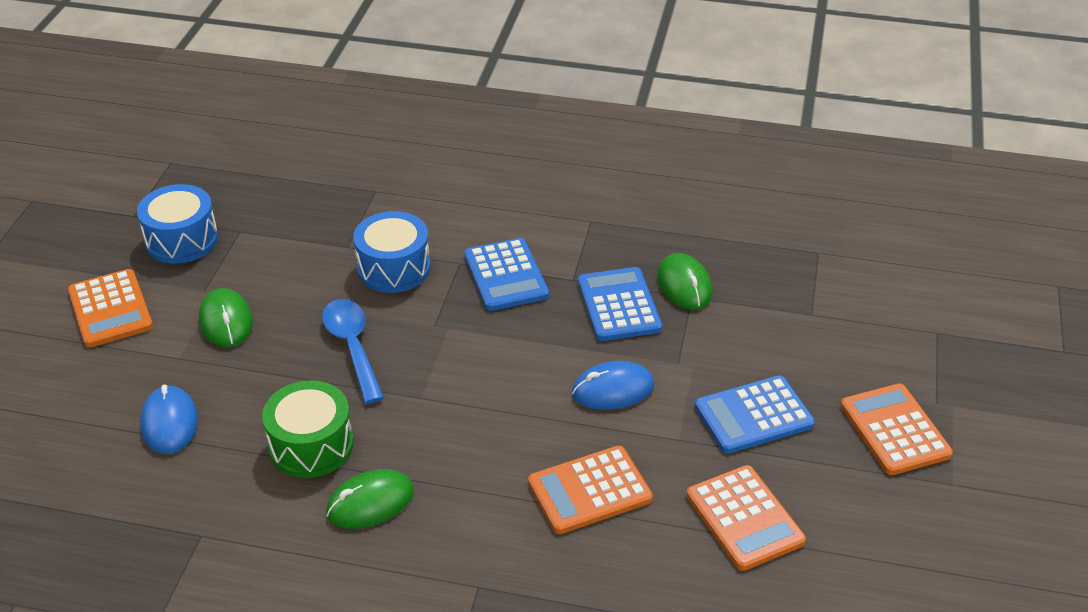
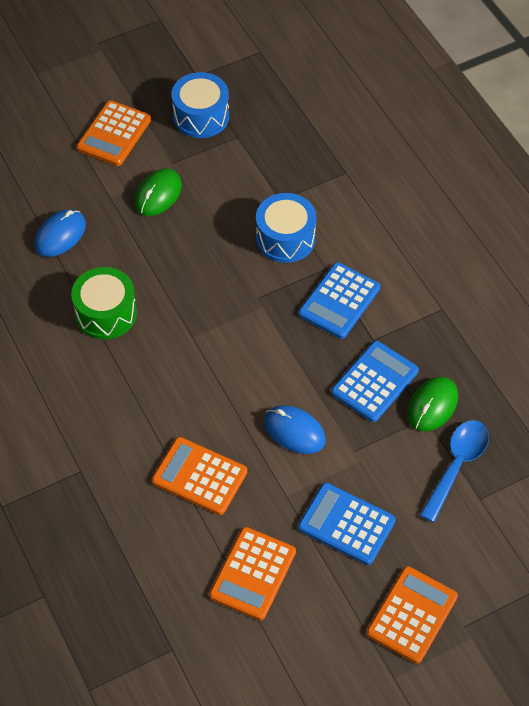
camera: 50 degrees right, 15 degrees up
blue spoon [322,299,384,404] -> blue spoon moved to [420,420,489,522]
green mouse [326,469,414,529] -> none

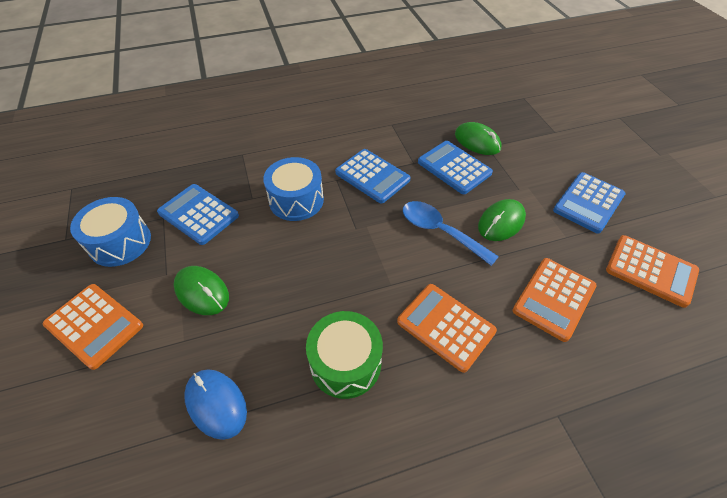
camera: 80 degrees left, 5 degrees down
blue mouse [264,405,326,454] -> green mouse [478,199,526,241]
orange calculator [366,566,458,664] -> orange calculator moved to [397,284,497,373]
blue spoon [420,420,489,522] -> blue spoon moved to [403,201,499,266]
none -> blue calculator [157,184,239,245]

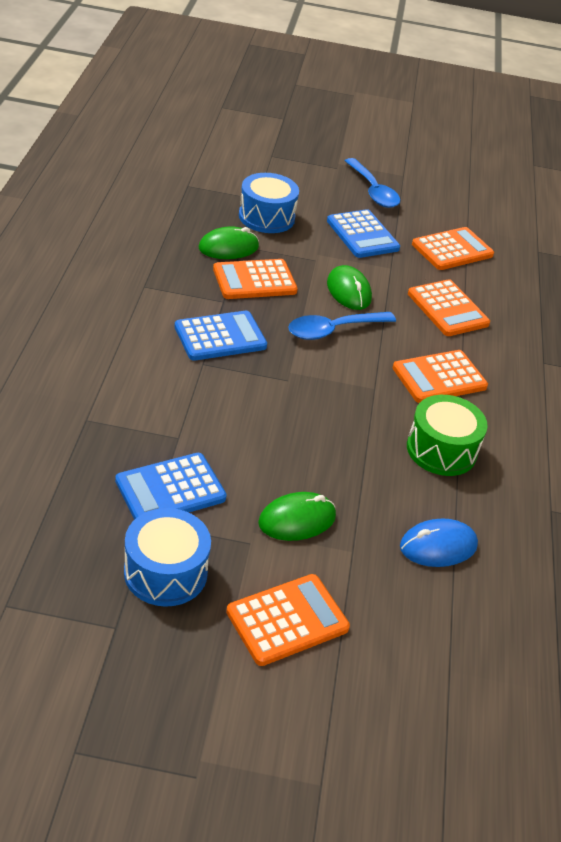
camera: 70 degrees left, 10 degrees down
blue drum [263,157,324,221] -> blue drum moved to [239,173,299,233]
blue calculator [418,141,493,194] -> orange calculator [213,259,298,299]
none -> blue spoon [345,158,400,208]

